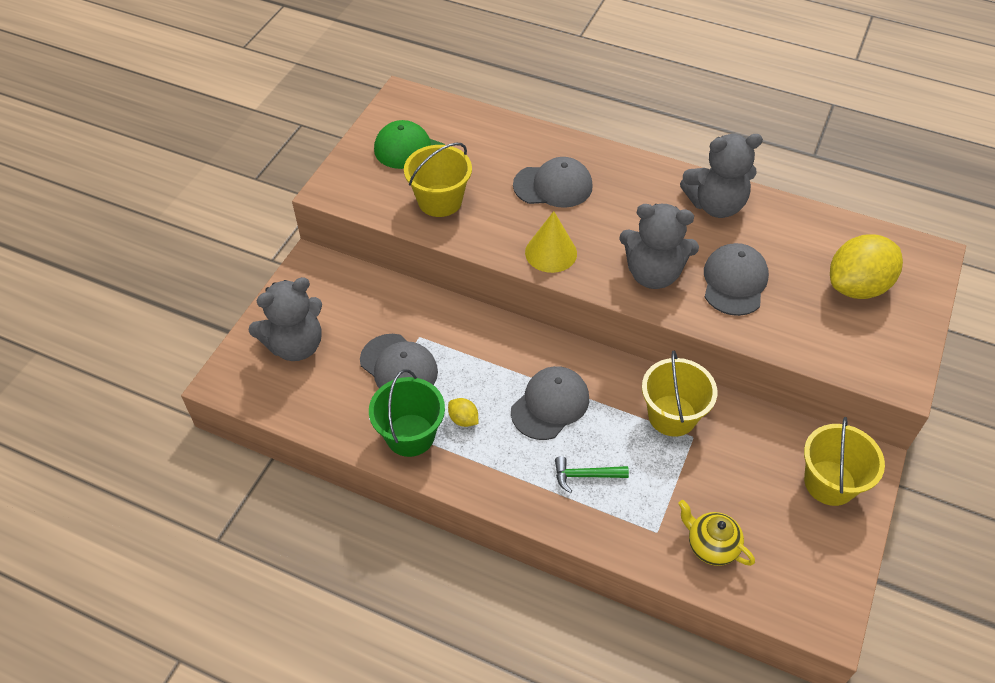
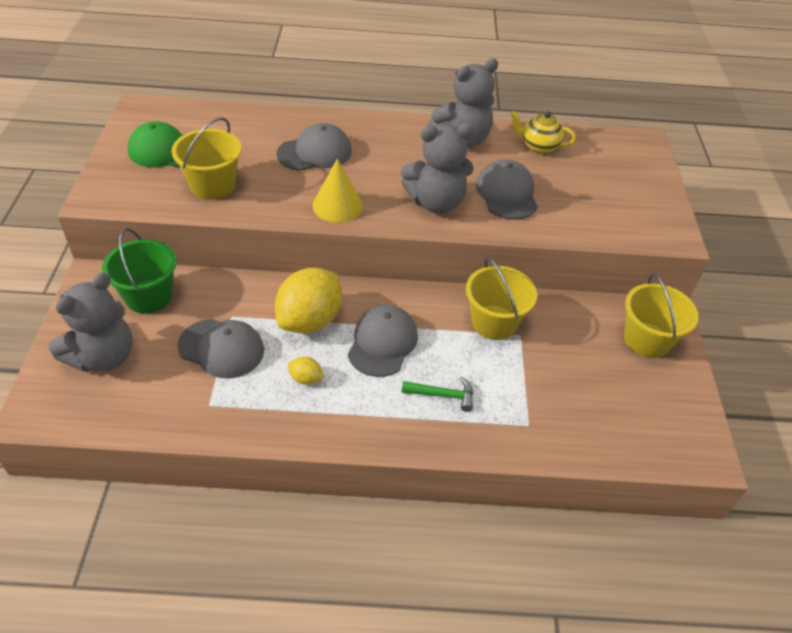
camera: 25 degrees left, 5 degrees down
green bucket [369,370,445,457] -> green bucket moved to [102,228,177,314]
green hammer [555,456,629,493] -> green hammer turned 150 degrees counterclockwise [402,376,473,412]
yellow teapot [678,500,755,566] -> yellow teapot moved to [510,111,576,154]
yellow lemon [830,234,903,299] -> yellow lemon moved to [275,268,342,333]

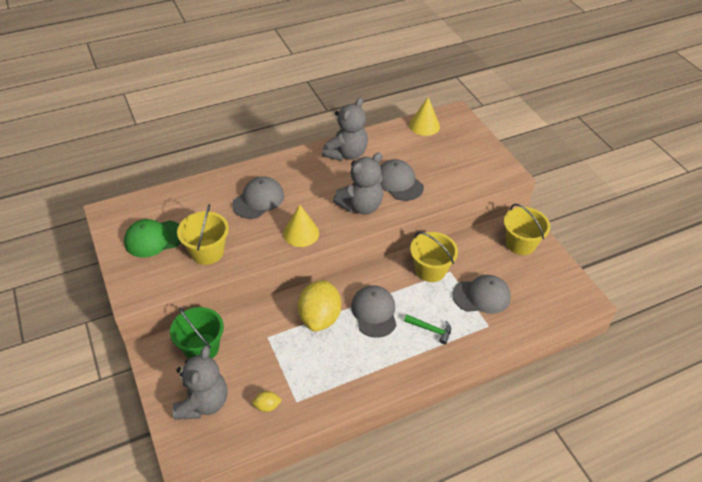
camera: 25 degrees left, 0 degrees up
grey cap [178,319,264,378] -> grey cap moved to [452,275,511,314]
yellow lemon [287,356,325,385] -> yellow lemon moved to [252,391,282,412]
green hammer [402,376,473,412] -> green hammer turned 45 degrees clockwise [404,315,451,344]
yellow teapot [510,111,576,154] -> none
none -> yellow cone [409,97,440,136]

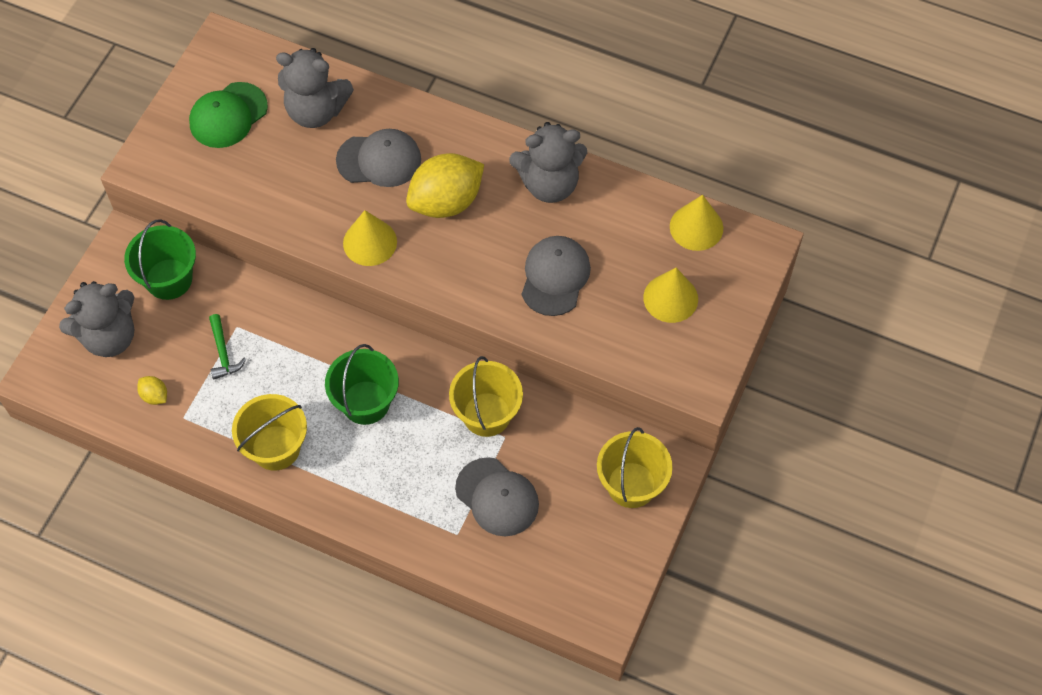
camera: 50 degrees right, 15 degrees up
green cap [124,219,181,258] -> green cap turned 75 degrees counterclockwise [189,82,268,148]
yellow bucket [177,204,229,265] -> yellow bucket moved to [232,394,307,470]
yellow lemon [298,280,341,332] -> yellow lemon moved to [406,153,484,218]
grey teddy bear [333,153,383,214] -> grey teddy bear moved to [276,48,354,128]
grey cap [351,285,397,338] -> green bucket [325,344,399,425]
green hammer [404,315,451,344] -> green hammer moved to [209,314,246,379]
none -> yellow cone [643,268,698,323]

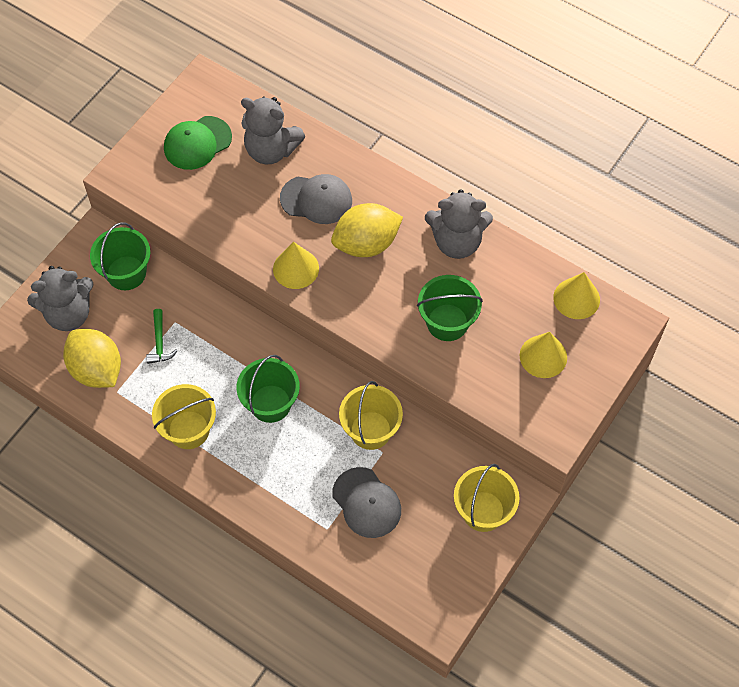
camera: 10 degrees right, 0 degrees up
yellow lemon [137,376,167,405] -> yellow lemon [63,329,121,388], size x2.34
grey cap [522,236,591,316] -> green bucket [417,275,483,341]

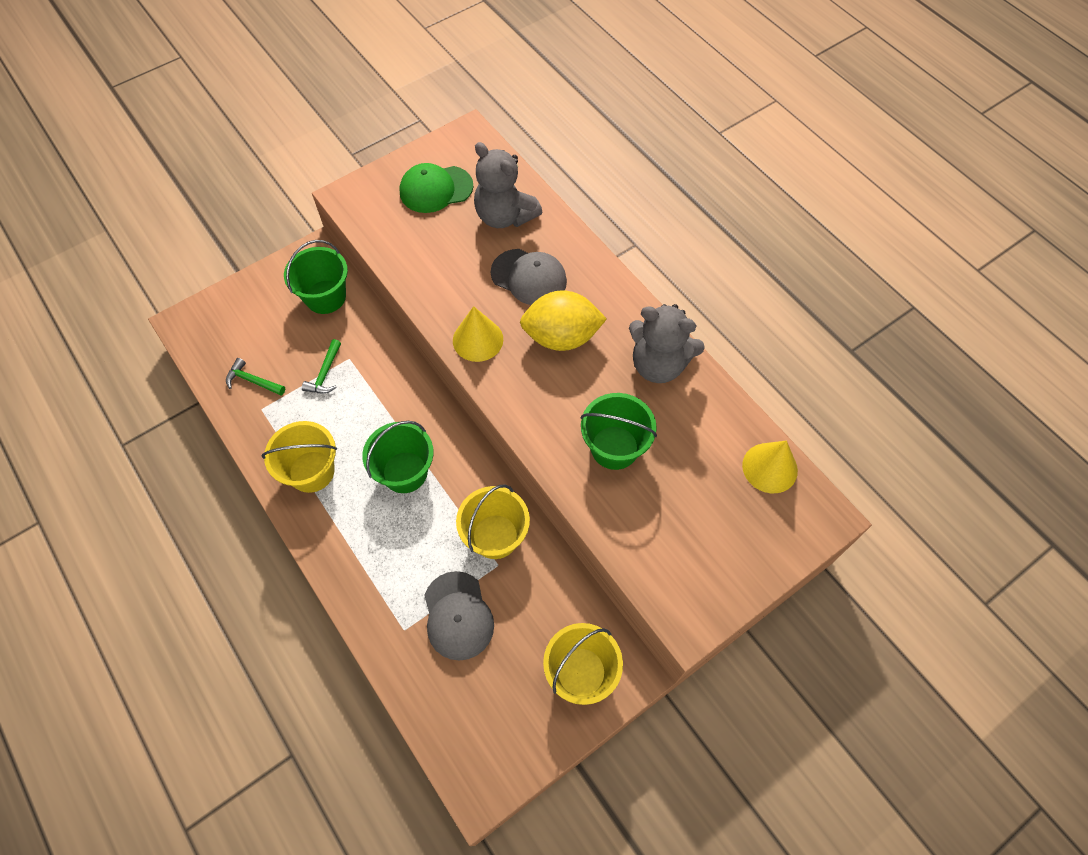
camera: 20 degrees right, 0 degrees up
grey teddy bear [27,266,94,331] -> none
yellow lemon [63,329,121,388] -> green hammer [226,358,285,395]
yellow cone [520,332,567,378] -> none

